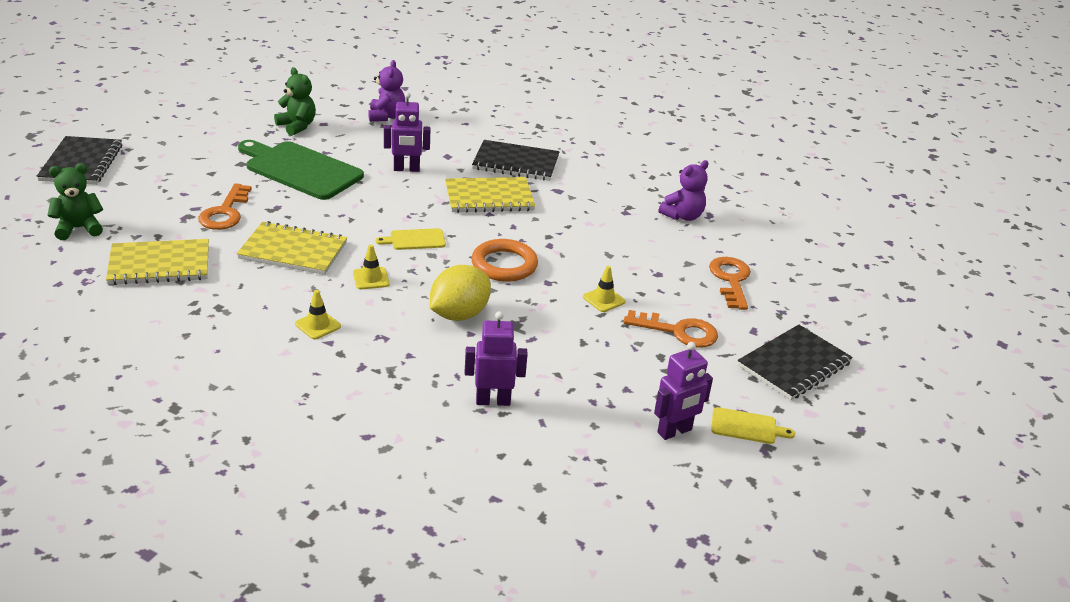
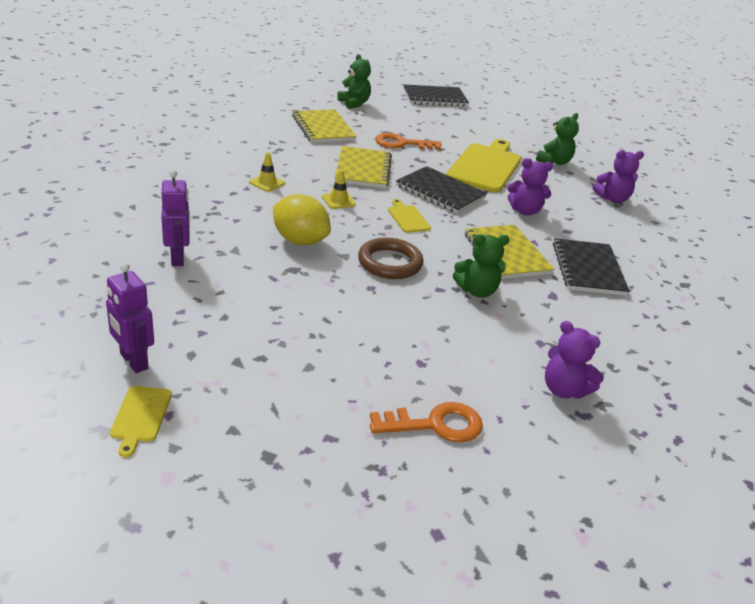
camera: 80 degrees right, 0 degrees up
green cutting board [238,140,364,200] -> yellow cutting board [446,139,521,193]
purple robot [384,92,430,172] -> purple teddy bear [507,158,553,215]
orange ring [471,239,538,282] -> brown ring [358,238,424,279]
yellow traffic cone [583,266,626,312] -> none
orange key [623,310,718,348] -> none
black notebook [738,325,853,400] -> black notebook moved to [396,166,487,214]
none -> green teddy bear [453,234,510,298]

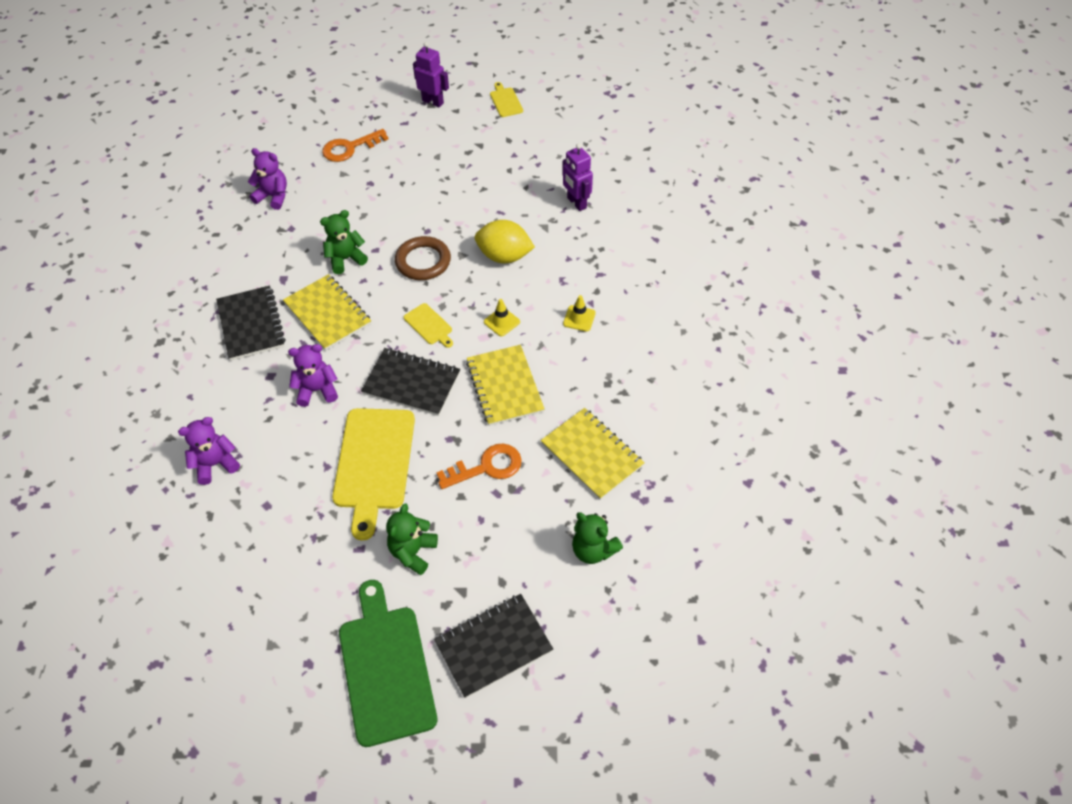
camera: 165 degrees right, 20 degrees up
purple robot [106,263,154,373] -> purple robot moved to [413,42,449,107]
green teddy bear [536,113,579,165] -> green teddy bear moved to [386,503,438,575]
none -> green cutting board [339,580,437,747]

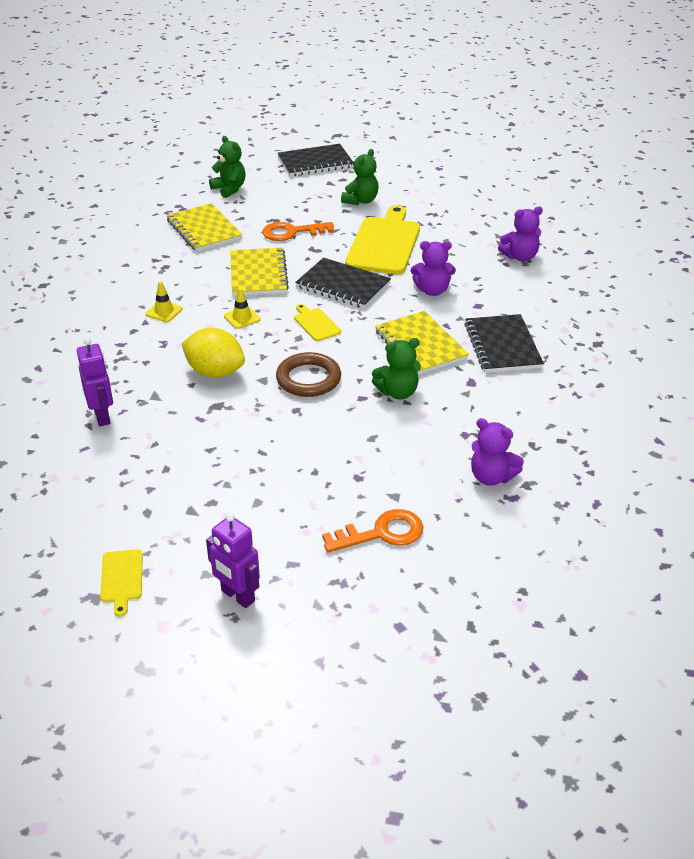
camera: 170 degrees left, 15 degrees down
green cutting board [339,580,437,747] -> none

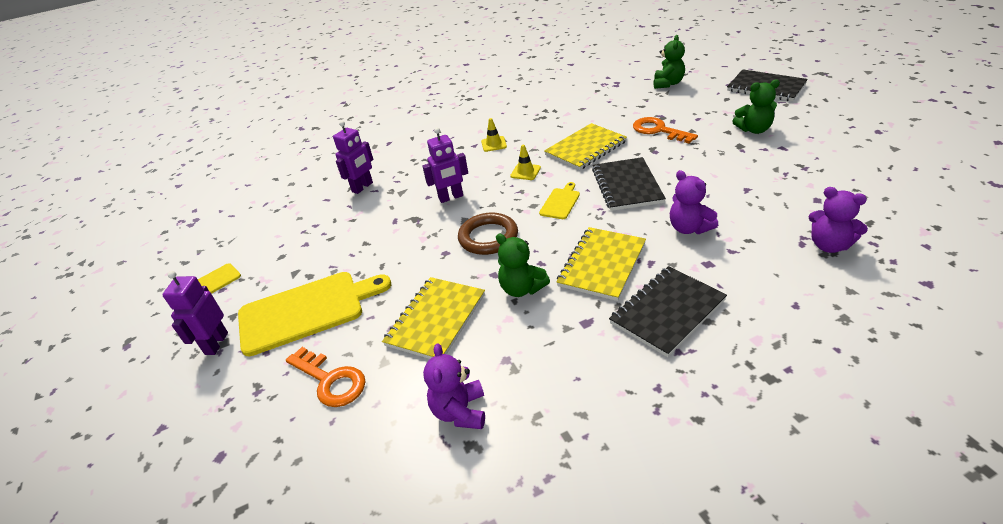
camera: 60 degrees right, 0 degrees up
yellow notebook [166,203,243,252] -> yellow notebook moved to [382,277,485,359]
yellow lemon [181,328,245,378] -> purple robot [422,128,468,203]
yellow cutting board [345,205,420,274] -> yellow cutting board moved to [238,272,391,356]

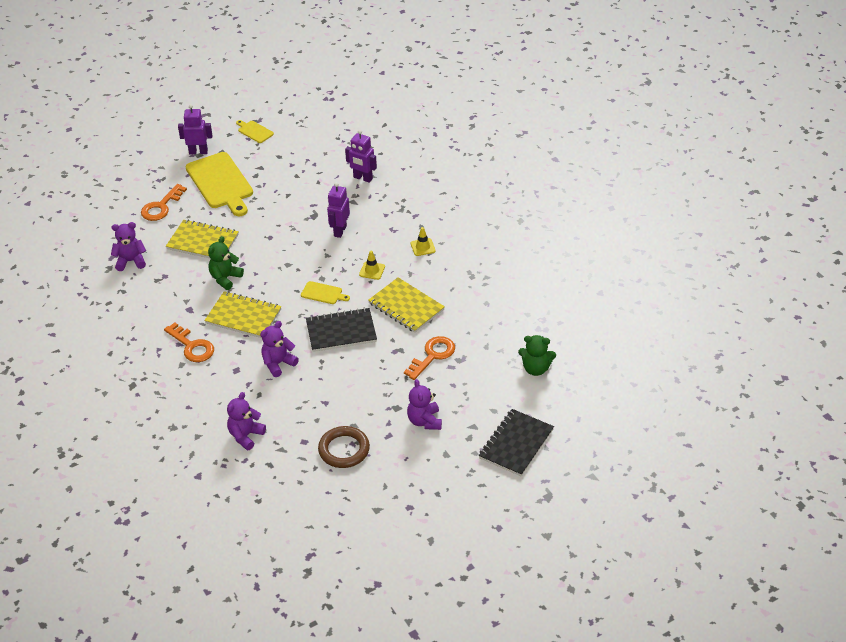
camera: 80 degrees right, 5 degrees up
purple robot [422,128,468,203] -> purple robot turned 45 degrees clockwise [327,182,350,238]
brown ring [458,213,518,255] -> brown ring moved to [318,426,370,468]
black notebook [609,266,727,357] -> orange key [164,323,214,362]
green teddy bear [732,79,780,134] -> purple teddy bear [407,379,442,430]

